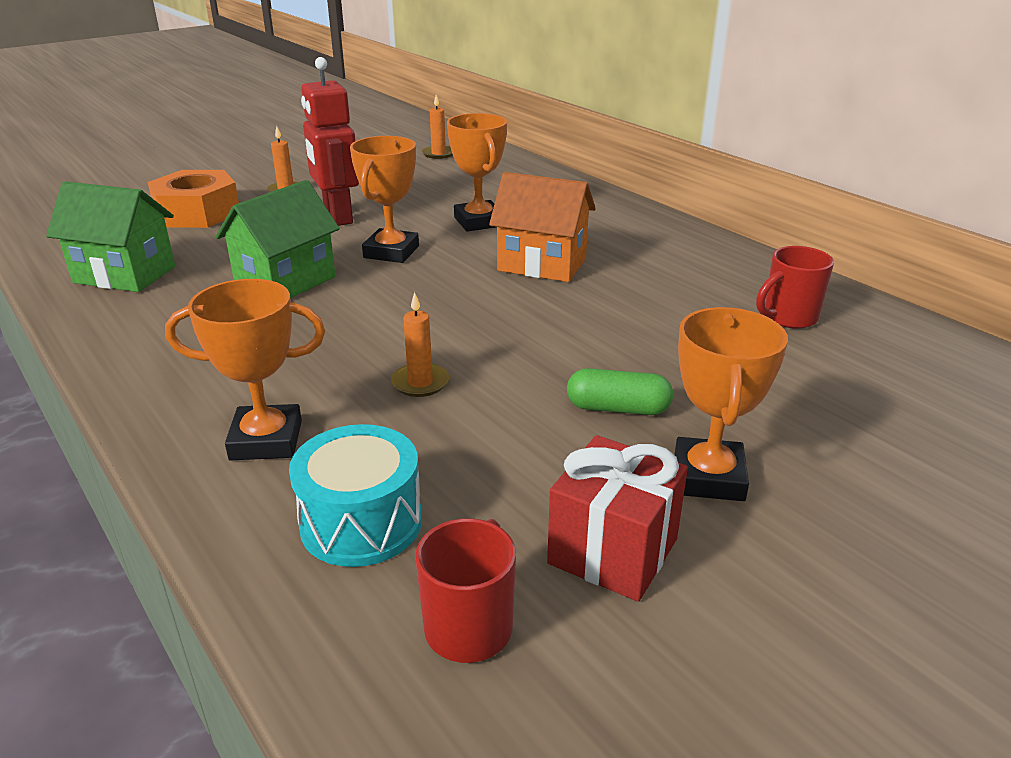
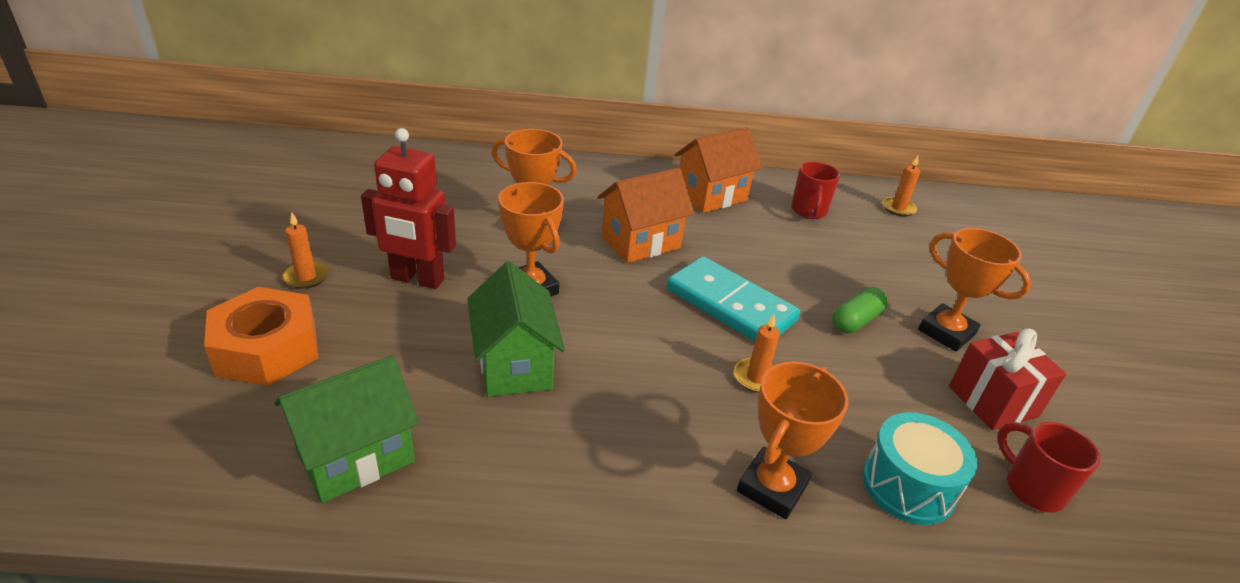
camera: 55 degrees left, 5 degrees up
orange candle [422,95,453,159] -> orange candle moved to [882,156,920,217]
none -> turquoise domino [667,256,800,341]
none -> orange house [674,127,762,213]

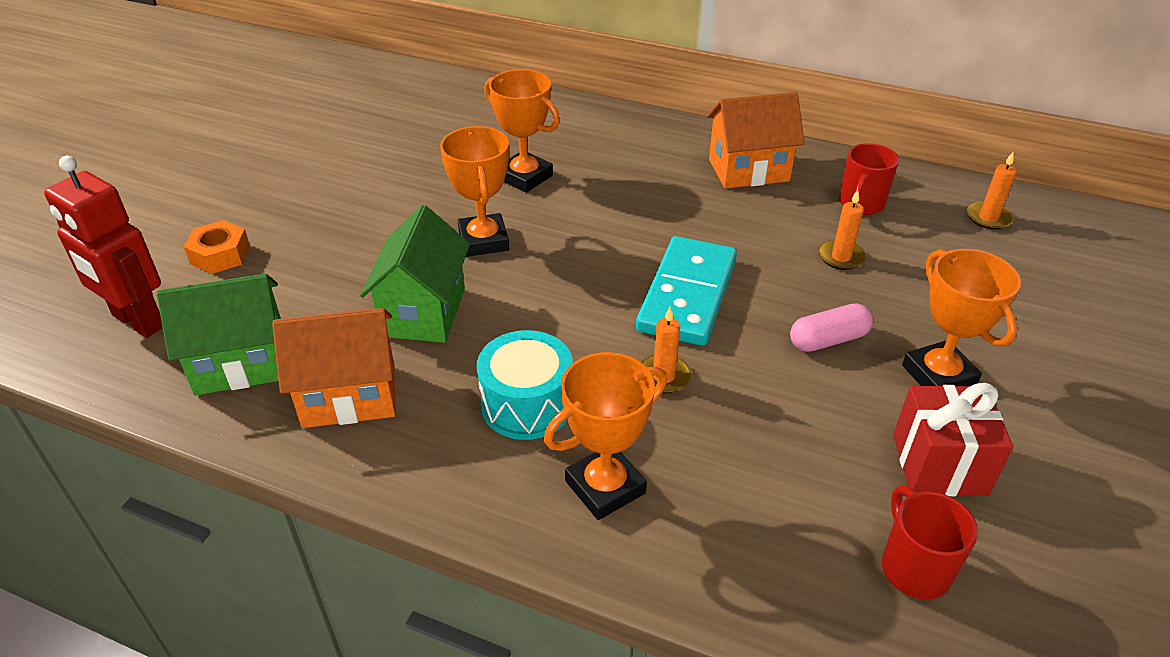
camera: 25 degrees right, 5 degrees up
orange nut [204,287,318,386] -> orange nut [184,220,250,274], size x0.59
orange candle [282,213,329,289] -> orange candle moved to [819,190,866,270]
red robot [361,128,456,289] -> red robot moved to [44,156,163,338]
orange house [597,168,694,263] -> orange house moved to [272,308,396,428]
turquoise domino [667,256,800,341] -> turquoise domino turned 45 degrees clockwise [636,236,737,346]
green capsule [832,287,888,333] -> pink capsule [790,303,873,352]
turquoise drum [862,412,978,525] -> turquoise drum moved to [477,330,573,440]

